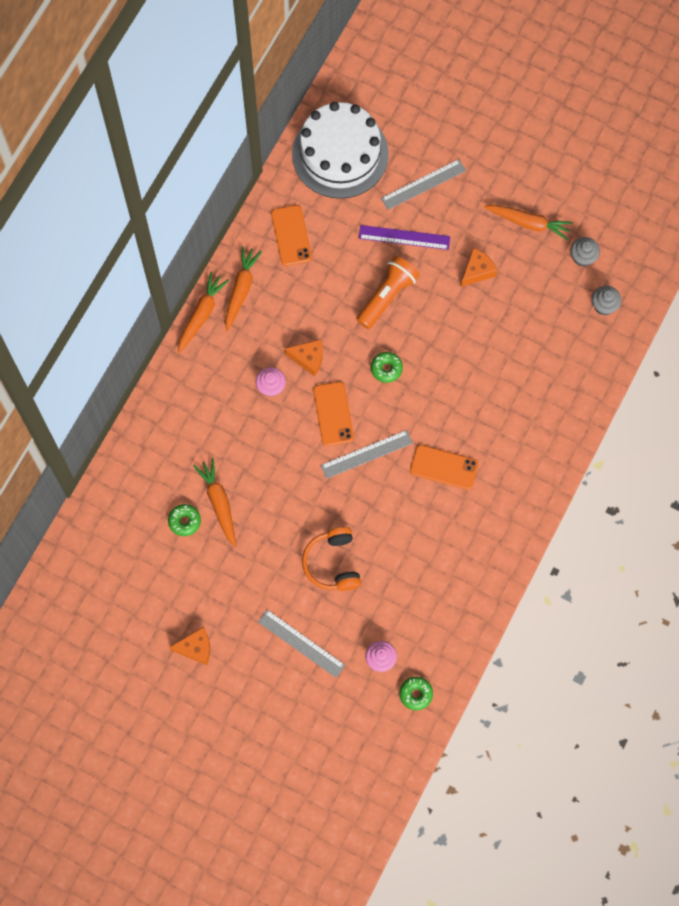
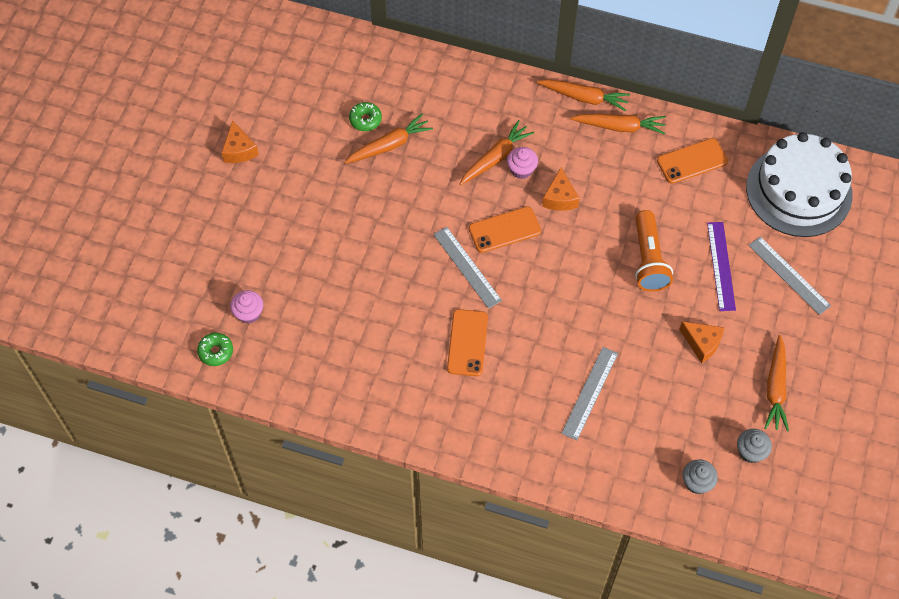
camera: 80 degrees right, 10 degrees down
grey ruler [258,610,345,678] -> grey ruler moved to [561,347,618,440]
orange headphones [302,527,361,591] -> none
orange flashlight [356,256,420,329] -> orange flashlight turned 60 degrees clockwise [635,210,673,292]
green donut [371,352,403,383] -> none
none -> orange carrot [460,120,534,185]

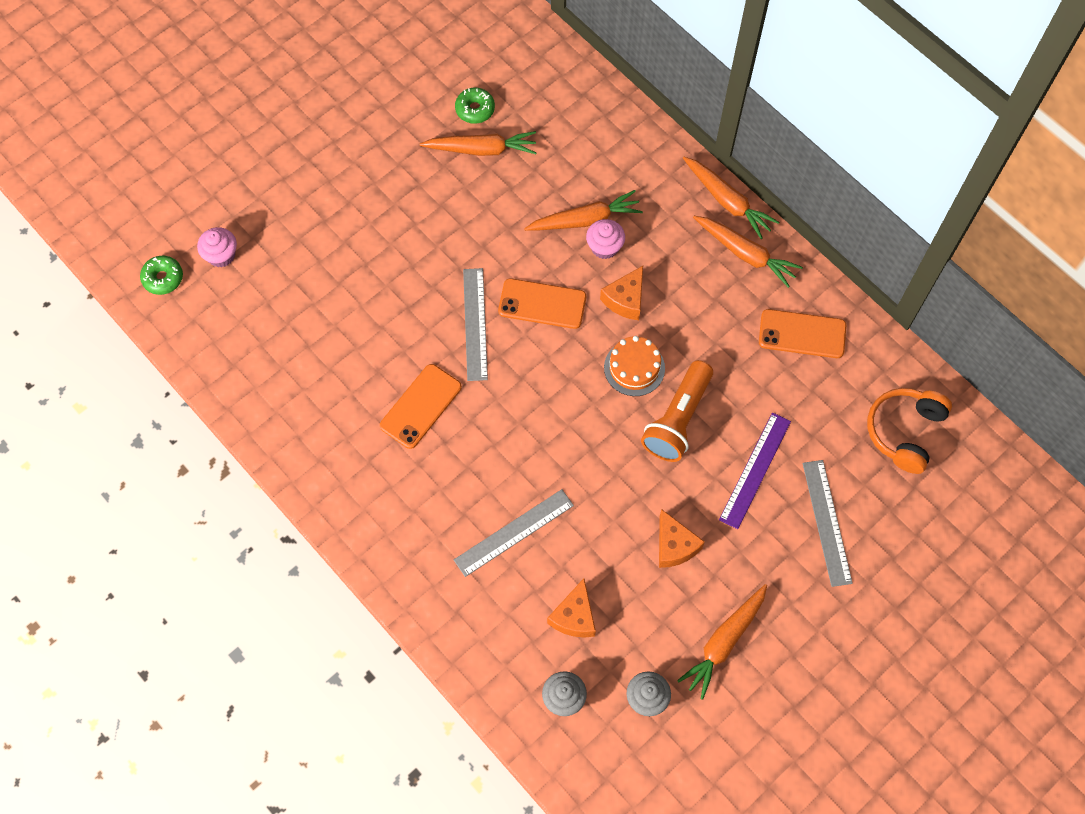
camera: 30 degrees right, 5 degrees up
orange cheese [222,120,259,163] -> orange cheese moved to [547,578,596,638]
white cake [746,132,853,237] -> orange headphones [867,388,952,474]
none -> orange cake [604,336,665,396]

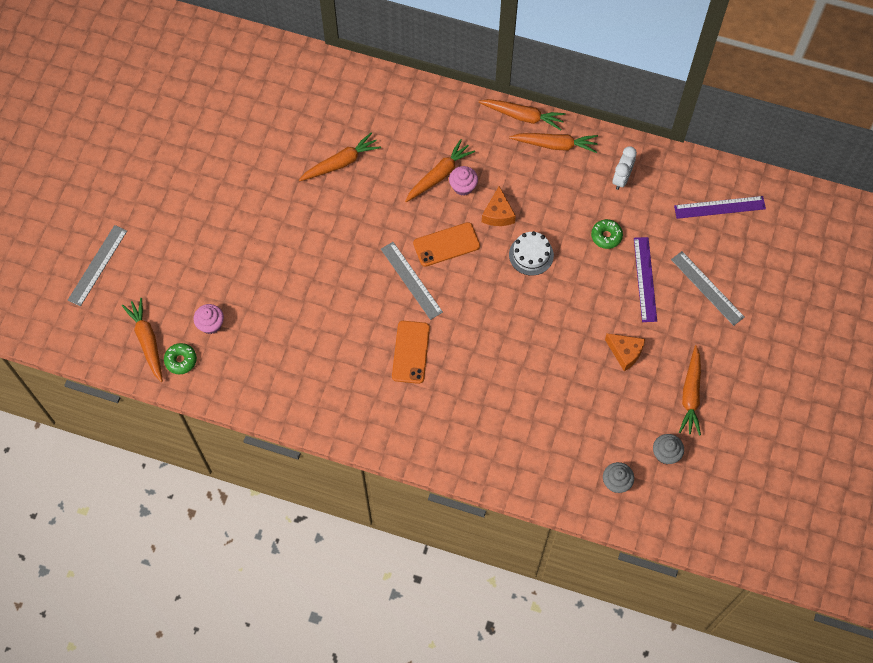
camera: 30 degrees left, 0 degrees up
grey ruler [454,489,574,577] -> grey ruler moved to [68,225,127,306]
green donut [455,87,495,124] -> green donut moved to [591,219,623,249]
orange cheese [547,578,596,638] -> none
orange cake [604,336,665,396] -> white cake [509,231,554,276]
orange flashlight [641,360,713,462] -> none
orange phone [759,309,846,358] -> white clock [613,146,637,190]
orange headphones [867,388,952,474] -> purple ruler [674,196,766,219]
none -> orange carrot [122,298,163,382]

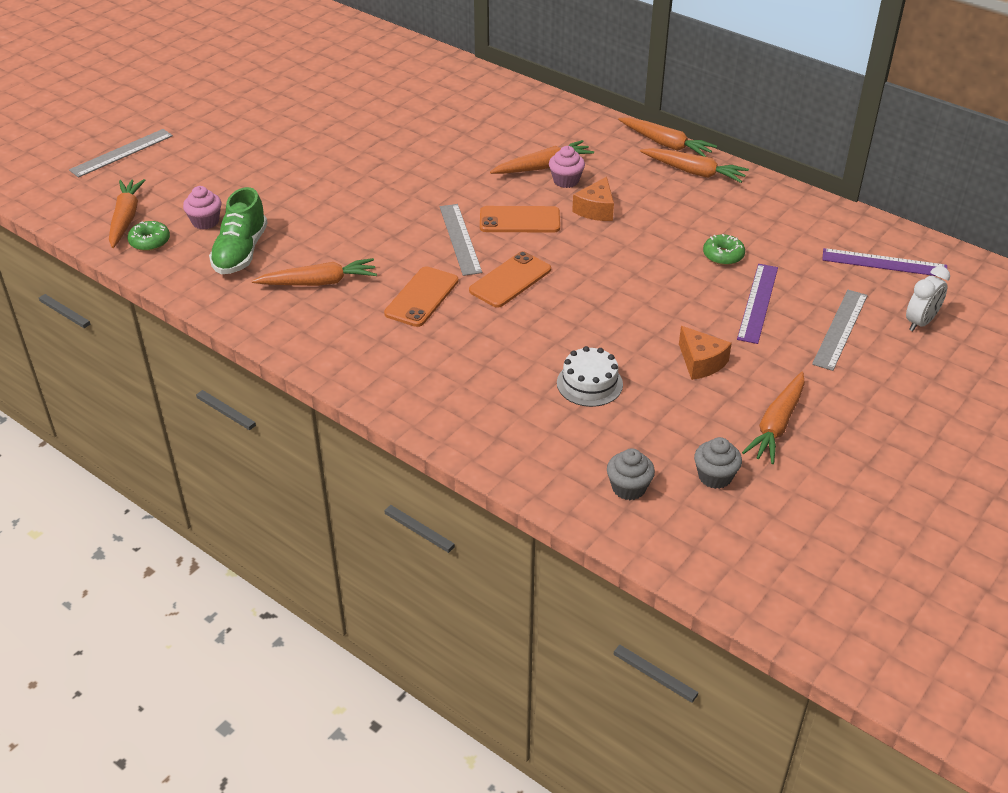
camera: 20 degrees right, 25 degrees down
orange carrot [299,133,381,182] -> orange carrot moved to [252,258,377,286]
white cake [509,231,554,276] -> white cake moved to [557,346,623,407]
white clock [613,146,637,190] -> white clock moved to [906,266,950,331]
grey ruler [671,251,745,326] -> grey ruler turned 45 degrees clockwise [812,290,868,371]
none -> green shoe [209,187,268,274]
none -> orange phone [469,251,551,308]

